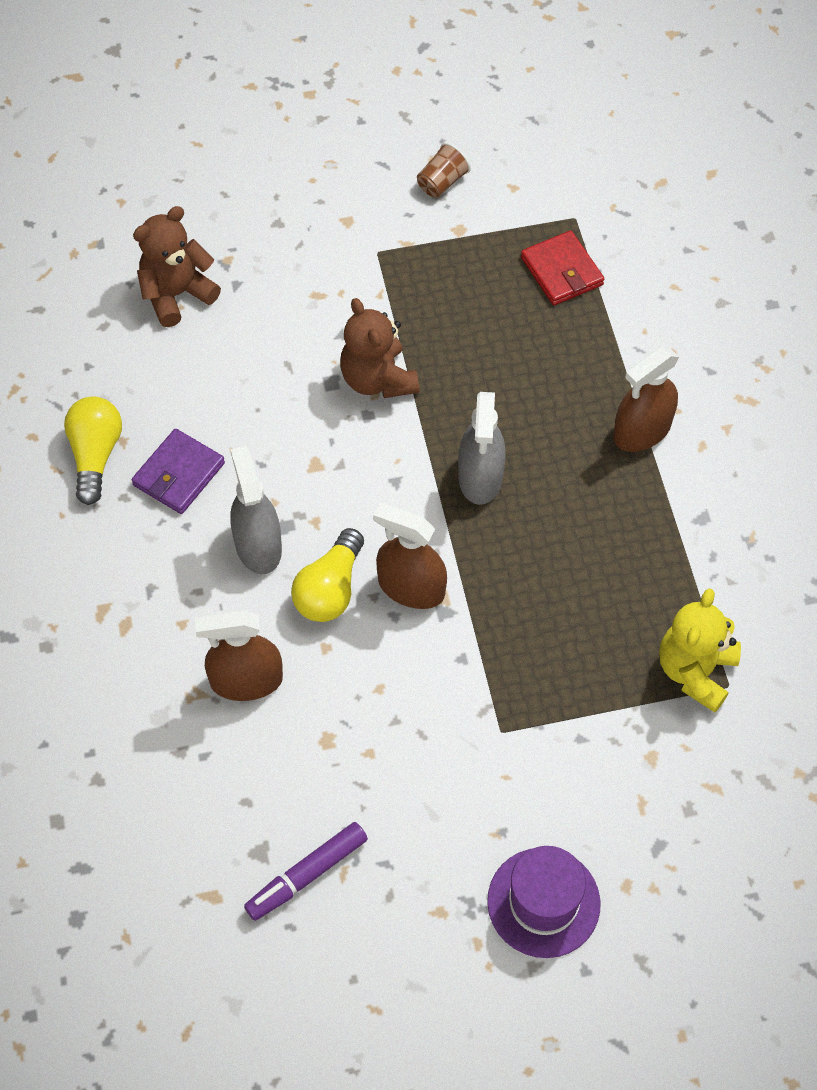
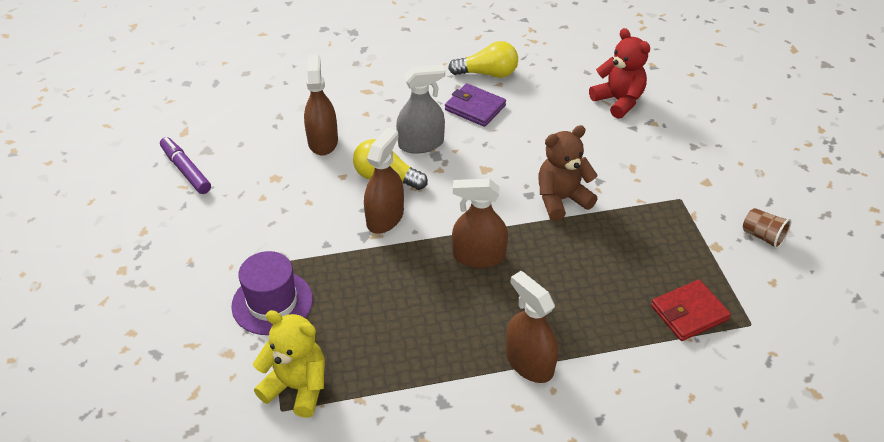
camera: 90 degrees right, 15 degrees down
brown teddy bear [133,206,221,327] -> red teddy bear [589,28,650,119]
grey spray bottle [458,392,506,505] -> brown spray bottle [452,179,508,268]
purple hat [487,846,600,958] -> purple hat moved to [231,251,313,335]

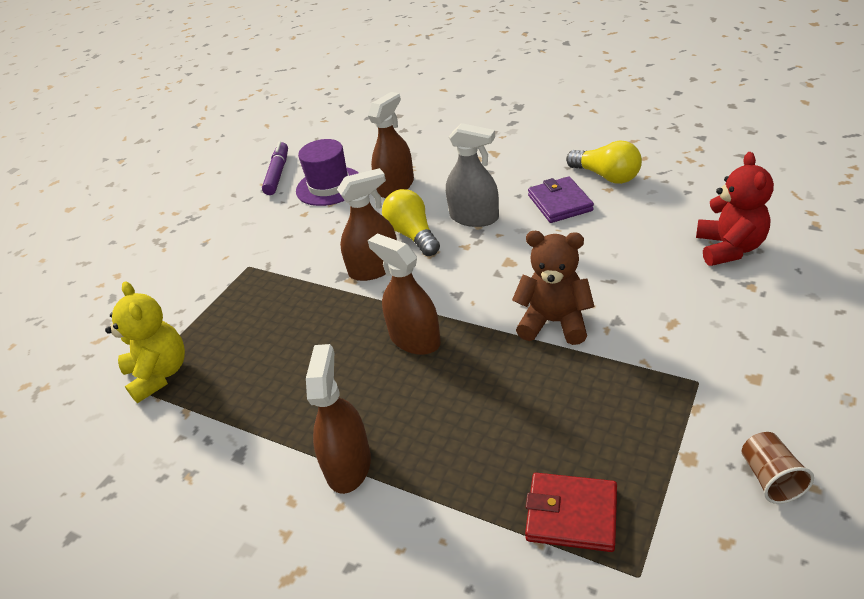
camera: 45 degrees right, 5 degrees down
purple hat [231,251,313,335] -> purple hat moved to [296,139,359,206]

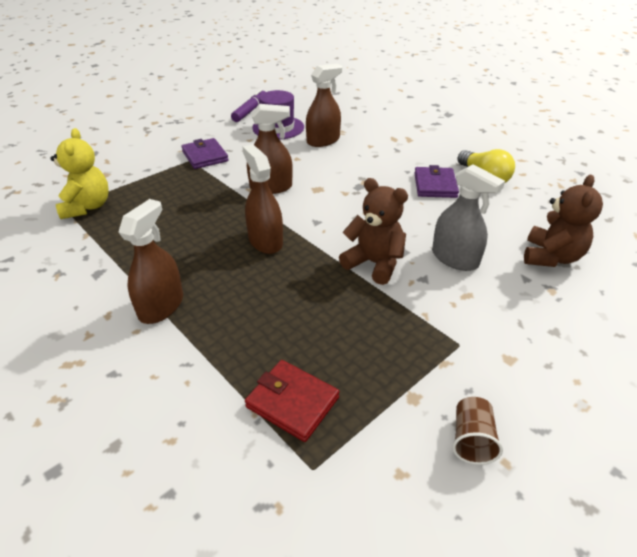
camera: 15 degrees right, 0 degrees up
yellow light bulb [382,189,440,256] -> none
grey spray bottle [446,123,499,227] -> grey spray bottle moved to [432,164,505,271]
red teddy bear [696,152,774,266] -> brown teddy bear [524,175,603,267]
none -> purple wallet [181,138,228,169]

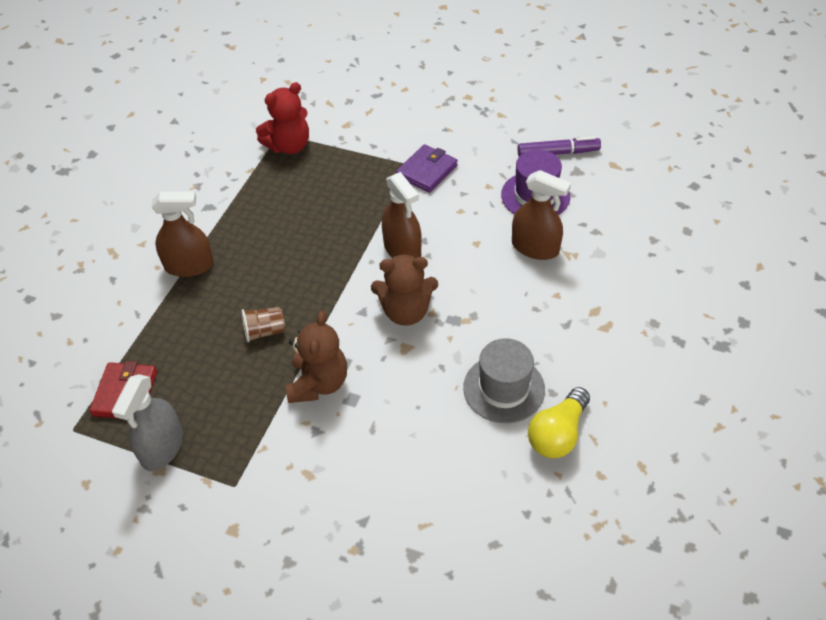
camera: 65 degrees right, 10 degrees up
yellow teddy bear [50,128,109,219] -> red teddy bear [256,82,309,154]
brown spray bottle [243,144,283,254] -> none
purple wallet [414,165,459,198] -> grey hat [463,338,545,423]
grey spray bottle [432,164,505,271] -> grey spray bottle moved to [112,374,183,471]
brown cup [452,397,503,465] -> brown cup moved to [242,307,285,342]
brown teddy bear [524,175,603,267] -> brown teddy bear moved to [371,254,438,325]

